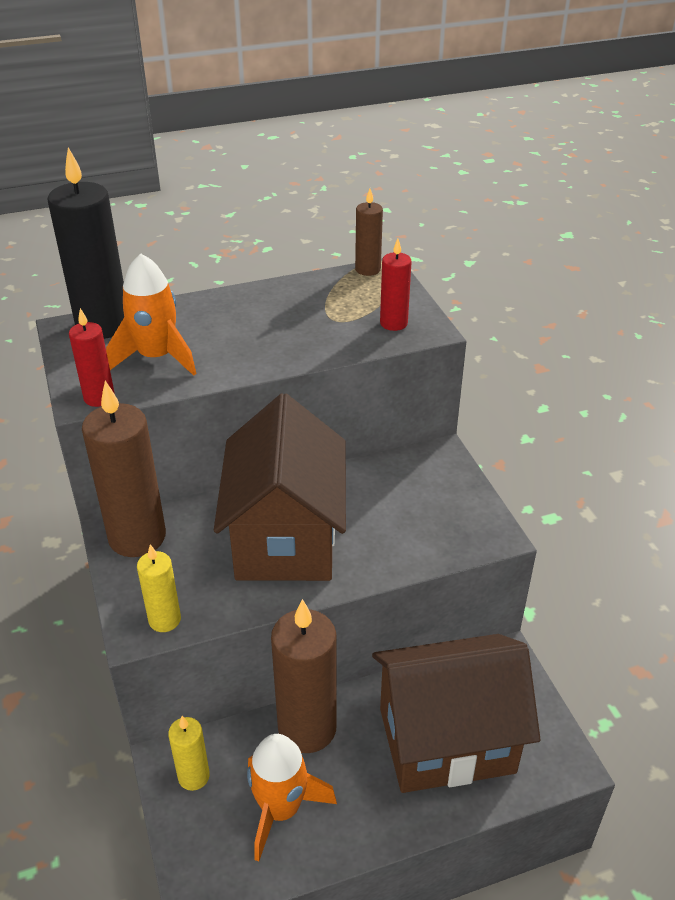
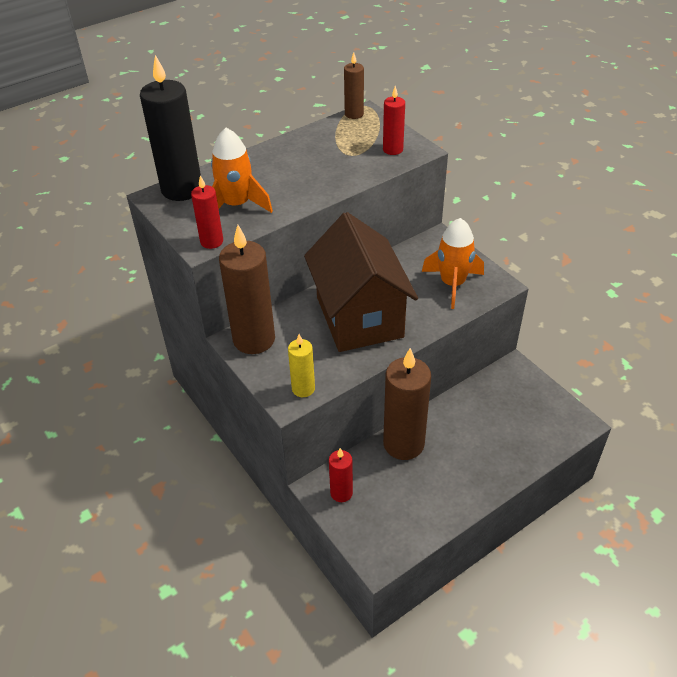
camera: 15 degrees left, 5 degrees up
yellow candle [168,716,210,791] -> red candle [329,448,353,502]
orange rocket [247,734,337,862] -> orange rocket moved to [422,218,484,309]
brown house [372,634,541,793] -> none

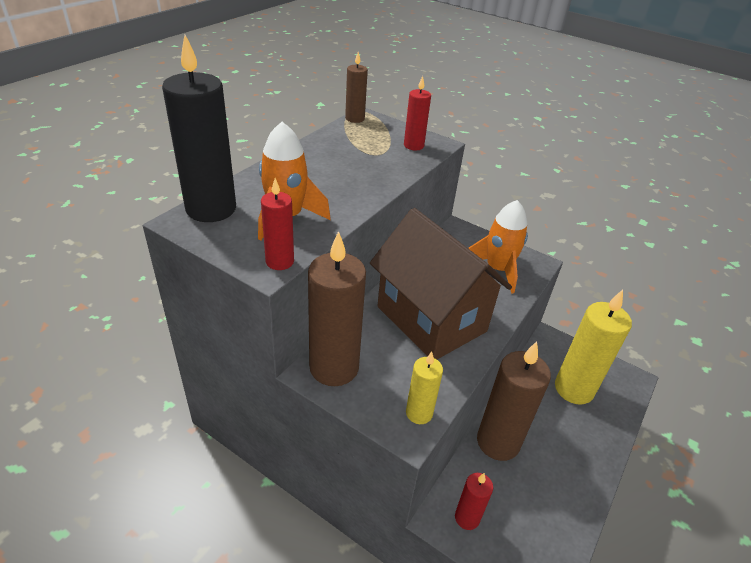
camera: 25 degrees left, 5 degrees down
none -> yellow candle [555,290,632,405]

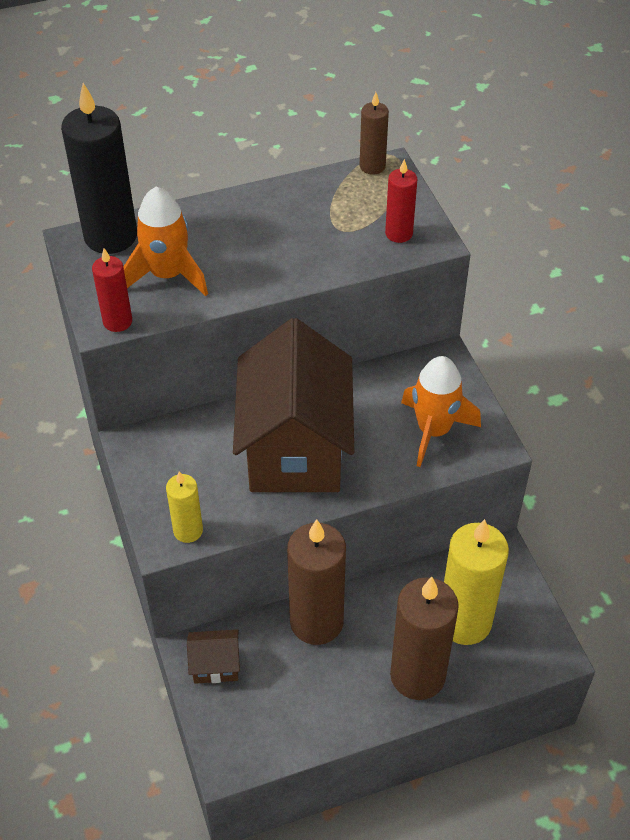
camera: 40 degrees right, 10 degrees up
brown candle [308,231,366,386] -> brown candle moved to [390,577,459,700]
red candle [455,473,493,530] -> brown house [187,629,240,684]

